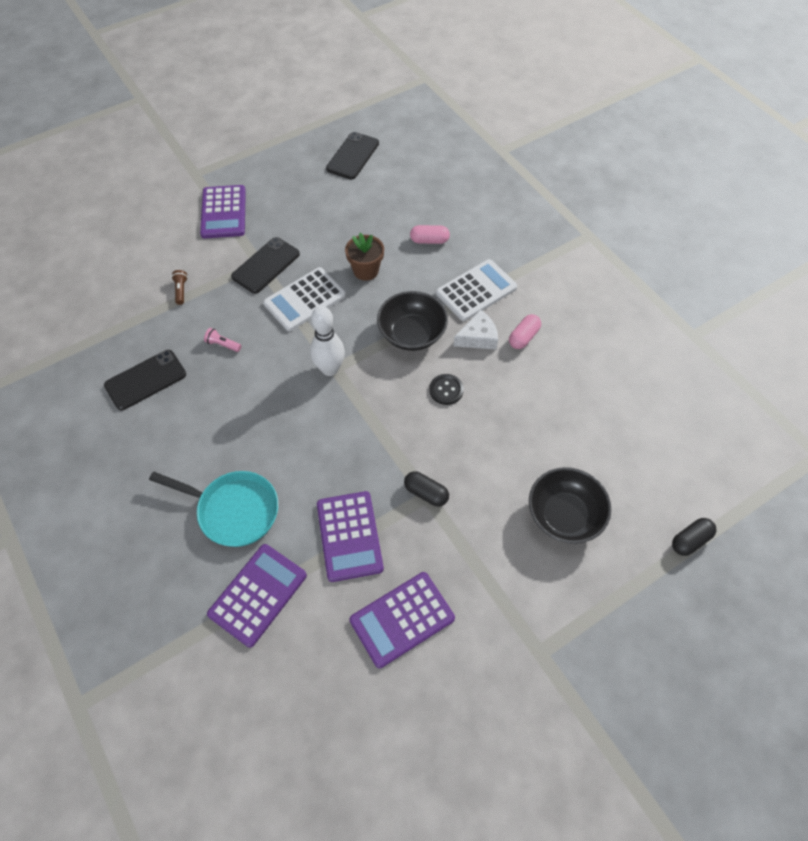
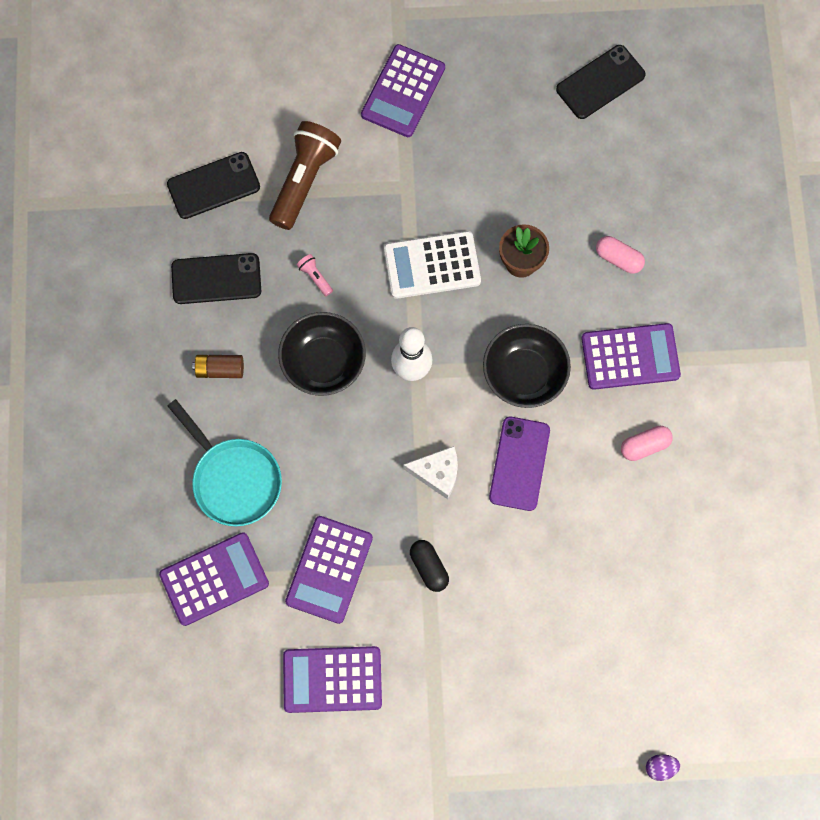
camera: 30 degrees right, 15 degrees up
brown flashlight [171,270,188,305] -> brown flashlight [269,121,341,230], size x2.44
black phone [231,237,300,294] -> black phone moved to [167,152,260,219]
black button [429,374,464,405] -> purple phone [489,417,550,511]
white calculator [436,259,517,321] -> purple calculator [581,323,681,390]
white cheese [453,310,498,349] -> white cheese moved to [403,446,458,499]
black bowl [529,467,611,544] -> black bowl moved to [278,312,366,396]
black capsule [672,518,716,556] -> purple egg [646,754,680,781]
none -> brown battery [192,355,244,378]

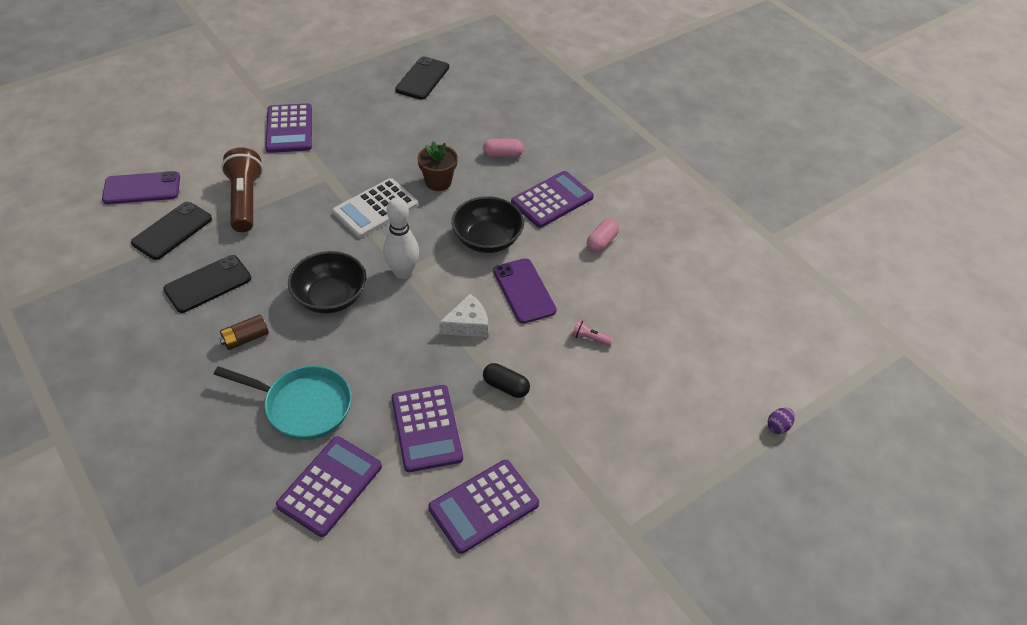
camera: 35 degrees left, 25 degrees down
pink flashlight [297,254,333,296] -> pink flashlight moved to [572,320,613,346]
none -> purple phone [102,171,180,204]

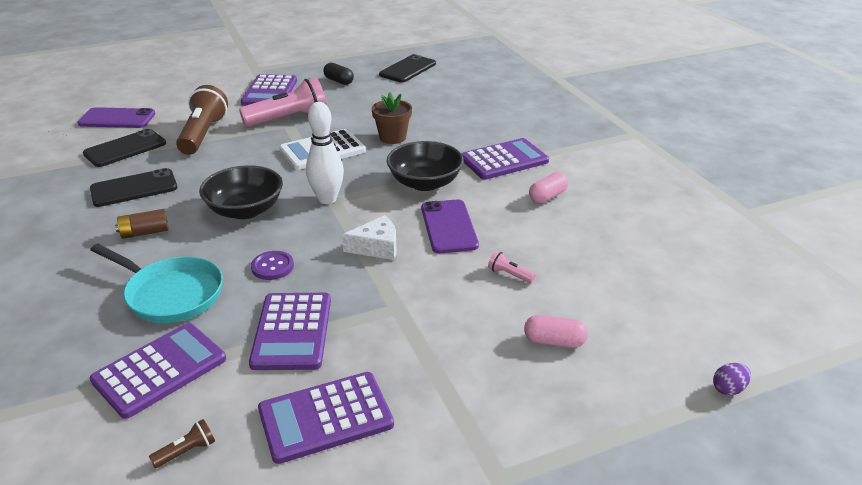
camera: 15 degrees right, 15 degrees down
pink capsule [483,139,524,157] -> pink capsule moved to [524,315,588,348]
black capsule [483,363,530,398] -> black capsule moved to [323,63,354,85]
none -> brown flashlight [149,419,215,468]
none -> pink flashlight [239,78,327,127]
none -> purple button [251,251,294,280]

